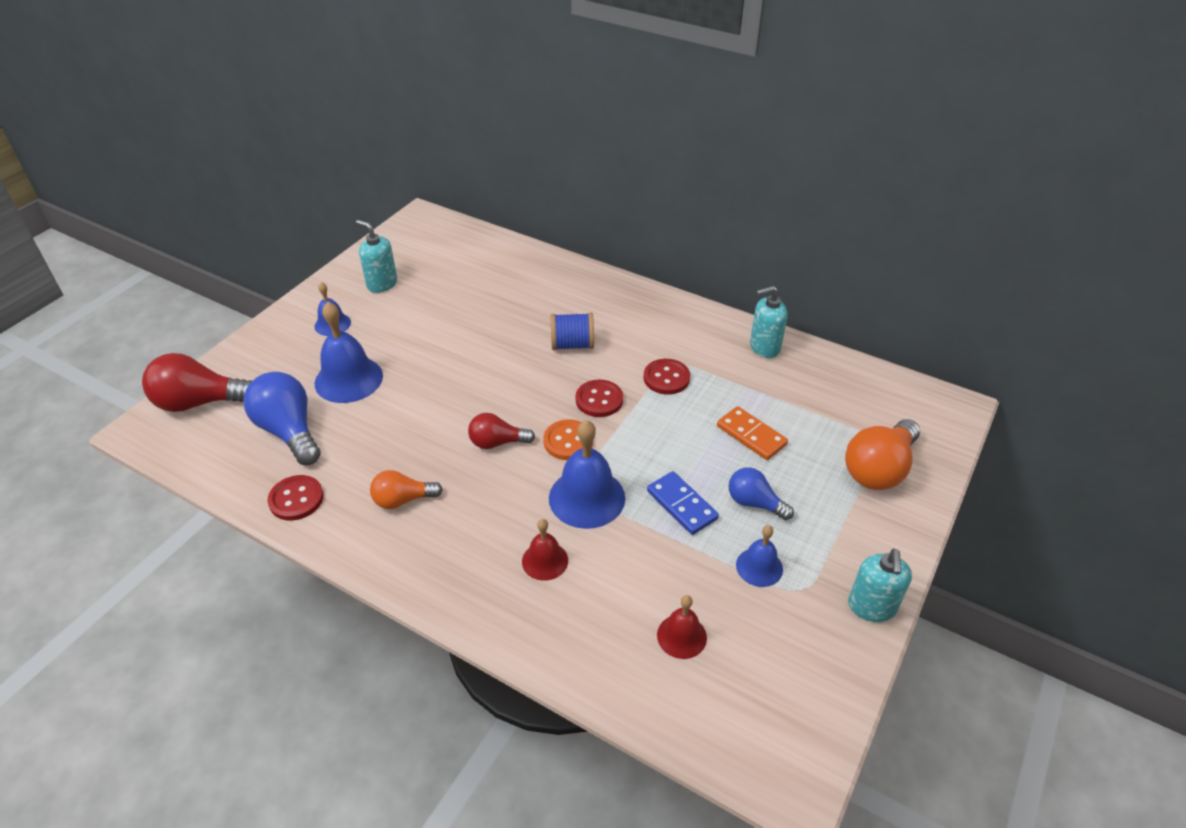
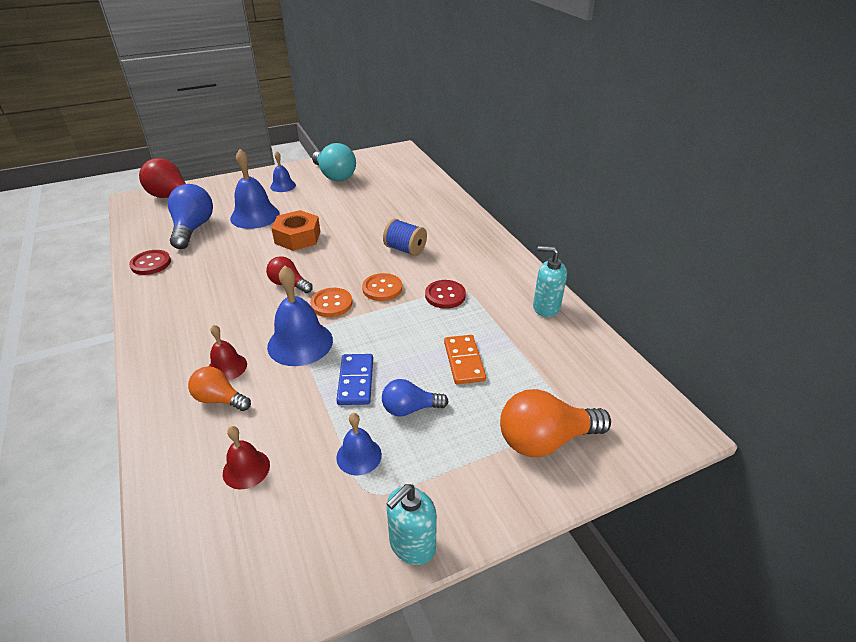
camera: 35 degrees right, 5 degrees down
turquoise soap dispenser [356,220,397,293] -> turquoise light bulb [312,143,356,181]
orange light bulb [370,470,443,509] -> orange light bulb moved to [188,367,251,411]
red button [576,379,623,417] -> orange button [362,273,402,301]
blue light bulb [729,467,794,520] -> blue light bulb turned 75 degrees counterclockwise [382,379,449,417]
none -> orange nut [271,210,320,251]

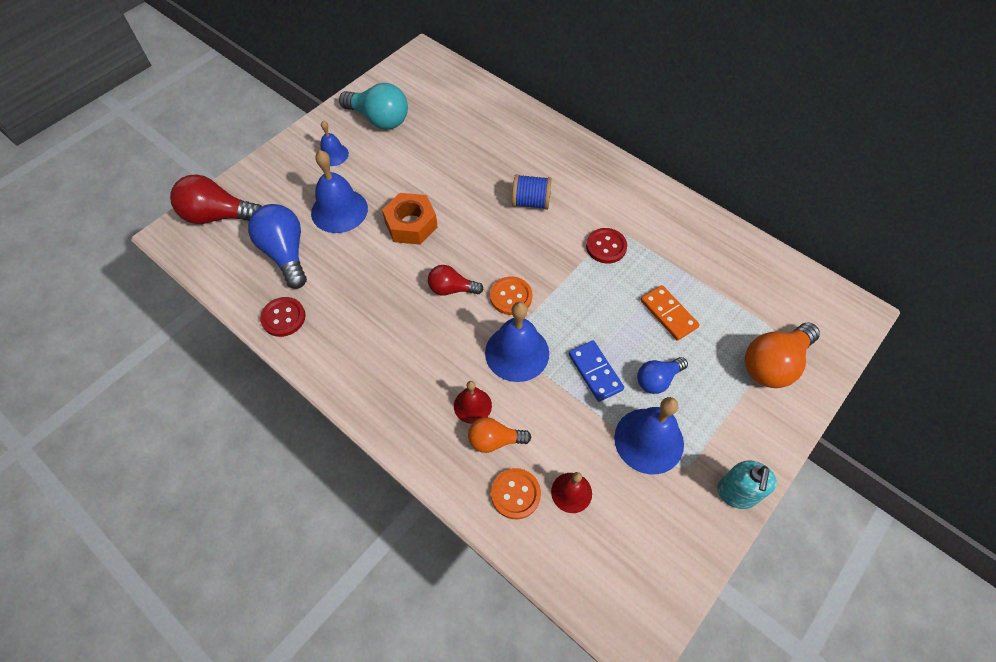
camera: 25 degrees left, 20 degrees up
blue bell [336,413,382,475] -> blue bell [614,397,684,474], size x1.76
orange button [362,273,402,301] -> orange button moved to [491,468,541,519]
turquoise soap dispenser [533,246,567,317] -> none

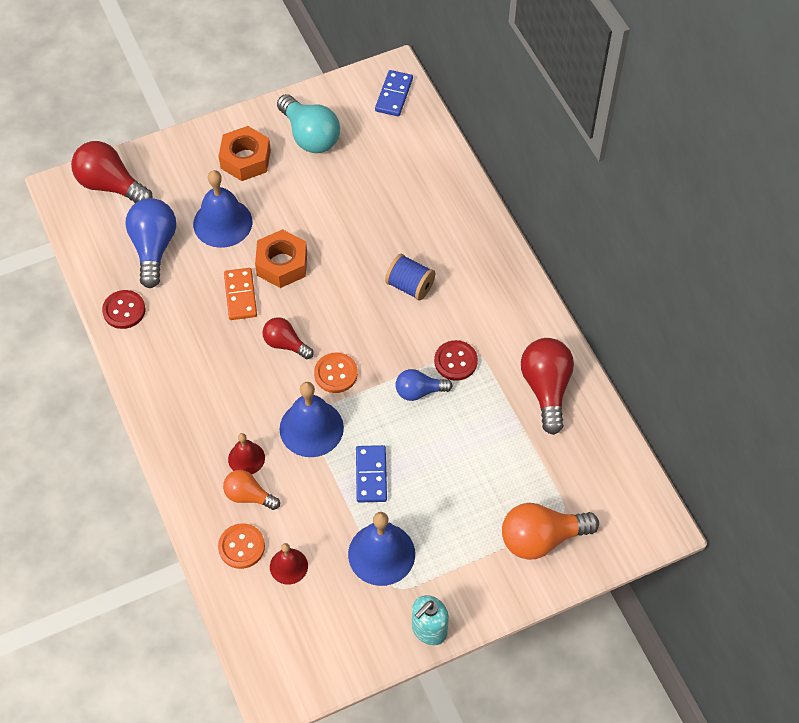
camera: 25 degrees right, 0 degrees up
blue bell [320,121,349,166] -> orange nut [219,126,271,181]
blue light bulb [637,357,688,394] -> blue light bulb moved to [395,369,453,401]
orange domino [641,285,699,341] -> orange domino moved to [224,268,257,320]
none -> blue domino [375,70,413,116]
none -> red light bulb [521,338,574,435]

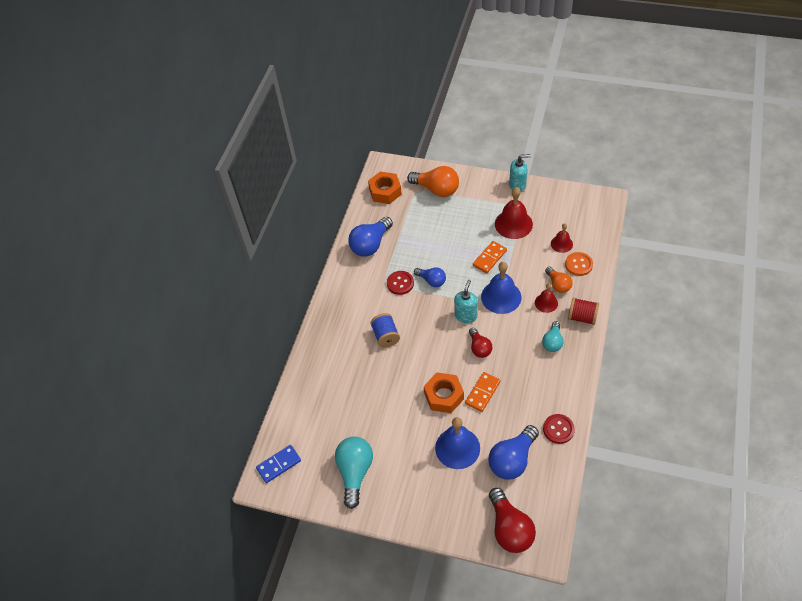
camera: 135 degrees left, 5 degrees down
orange nut [219,126,271,181] -> orange nut moved to [368,171,402,204]
orange button [314,352,358,393] -> turquoise soap dispenser [454,280,478,323]
blue bell [348,512,415,586] -> red bell [495,187,533,239]
blue domino [356,445,387,503] -> orange domino [473,241,507,273]
red light bulb [521,338,574,435] -> blue light bulb [348,217,393,257]
none -> turquoise light bulb [542,321,564,352]
none -> red spool [568,297,599,325]

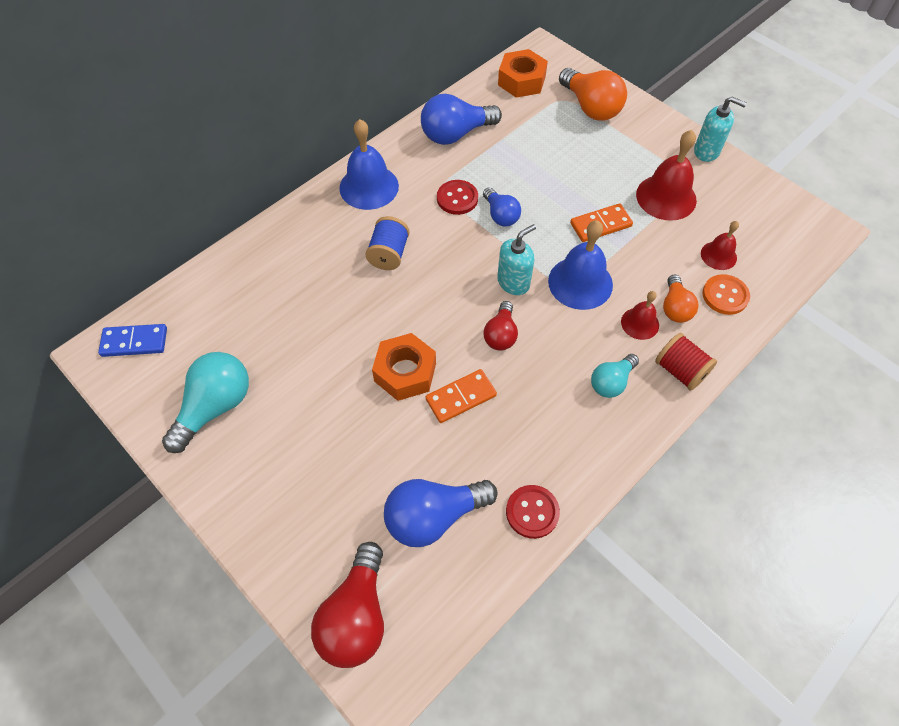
camera: 25 degrees right, 5 degrees up
blue bell [435,417,480,469] -> blue bell moved to [339,119,399,210]

